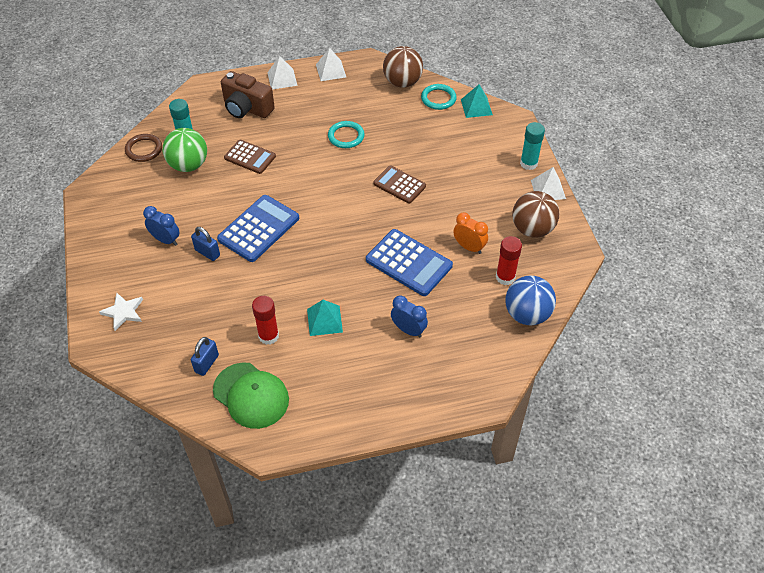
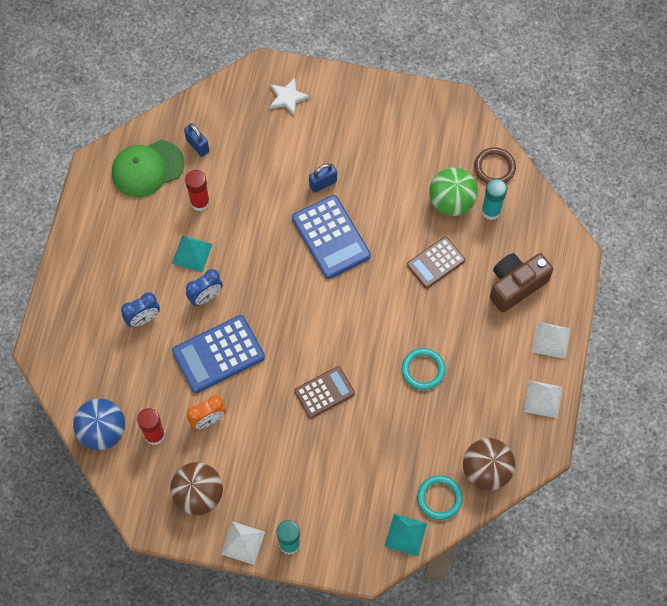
camera: 115 degrees right, 15 degrees up
blue clock [143,206,180,246] -> blue clock moved to [186,269,223,306]

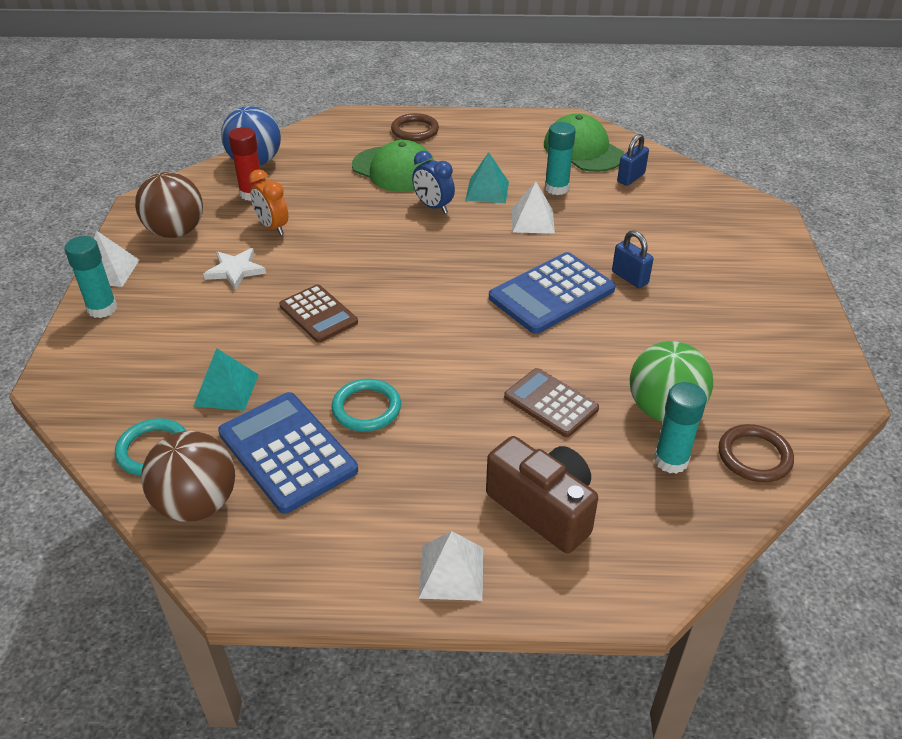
camera: 80 degrees right, 25 degrees down
blue clock [121,292,160,327] -> green cap [352,140,434,192]
blue calculator [172,315,265,393] -> blue calculator moved to [218,392,358,514]
red glue stick [185,170,210,211] -> turquoise glue stick [545,122,576,195]
white star [270,78,310,116] -> white star moved to [203,248,266,290]
turquoise pyramid [384,514,427,556] -> turquoise pyramid moved to [194,348,259,411]
white pyramid [524,380,562,418] -> white pyramid moved to [512,182,555,233]
none -> brown ring [391,113,439,141]

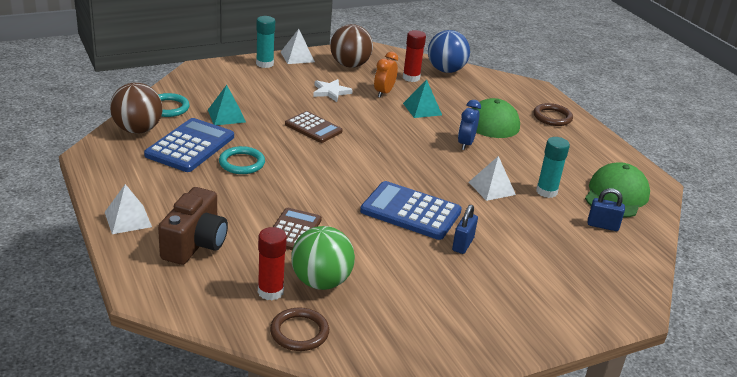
camera: 60 degrees right, 10 degrees down
brown calculator [279,284,358,343] -> brown calculator turned 75 degrees counterclockwise [285,111,343,143]
turquoise pyramid [465,152,509,203] -> turquoise pyramid moved to [403,79,442,118]
turquoise glue stick [654,382,707,474] -> red glue stick [258,227,287,300]

